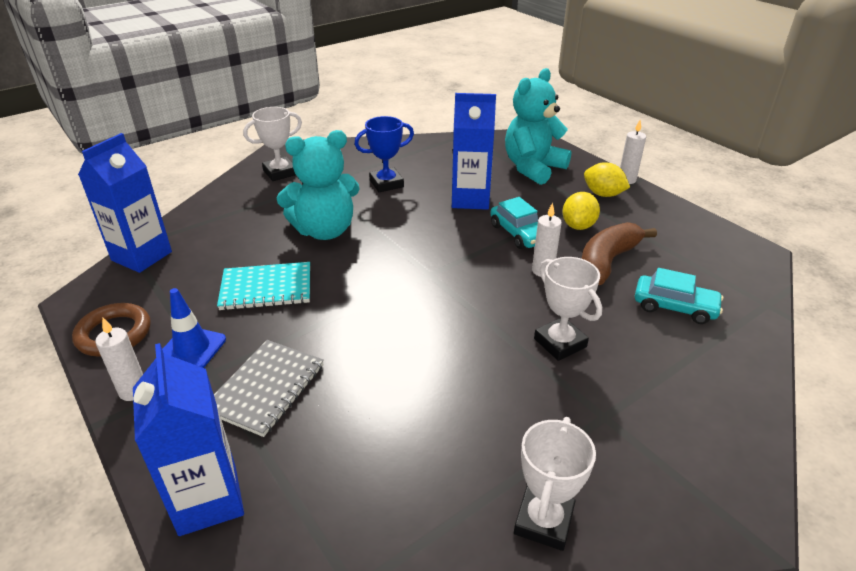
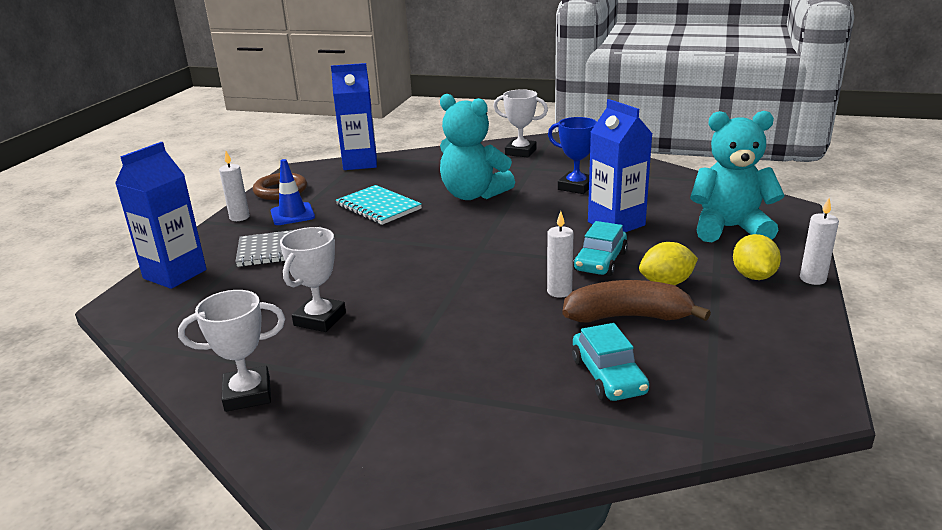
camera: 55 degrees right, 10 degrees down
white trophy [534,257,602,361] -> white trophy moved to [280,227,346,332]

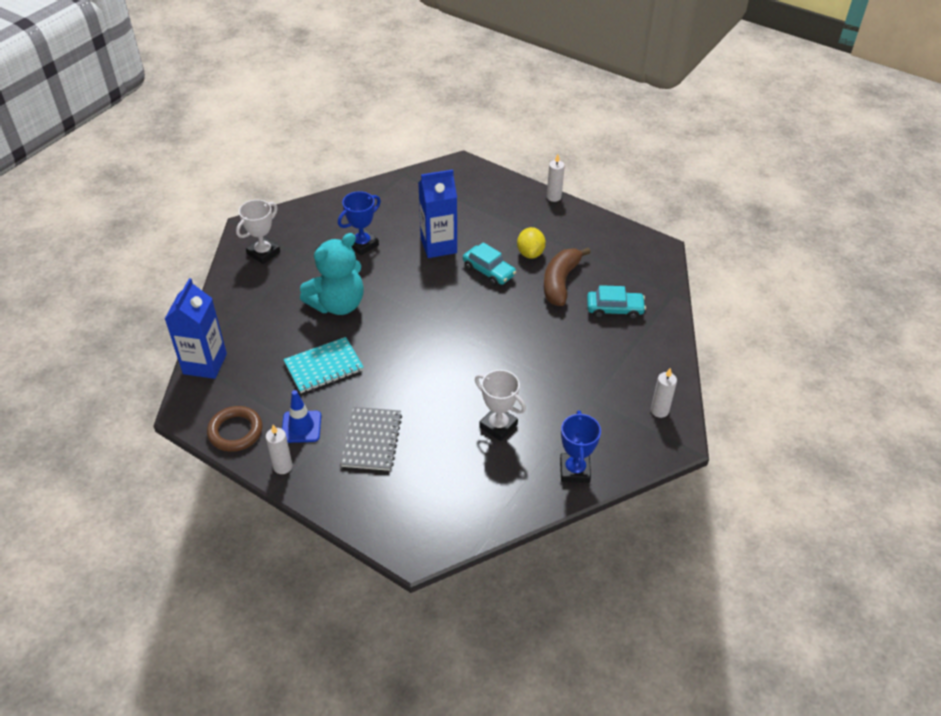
camera: 75 degrees left, 20 degrees up
blue carton [115,142,207,289] -> none
white trophy [178,290,285,412] -> blue trophy [560,411,601,483]
white candle [547,211,574,298] -> white candle moved to [651,368,677,418]
turquoise teddy bear [690,111,785,242] -> none
yellow lemon [733,234,781,280] -> none

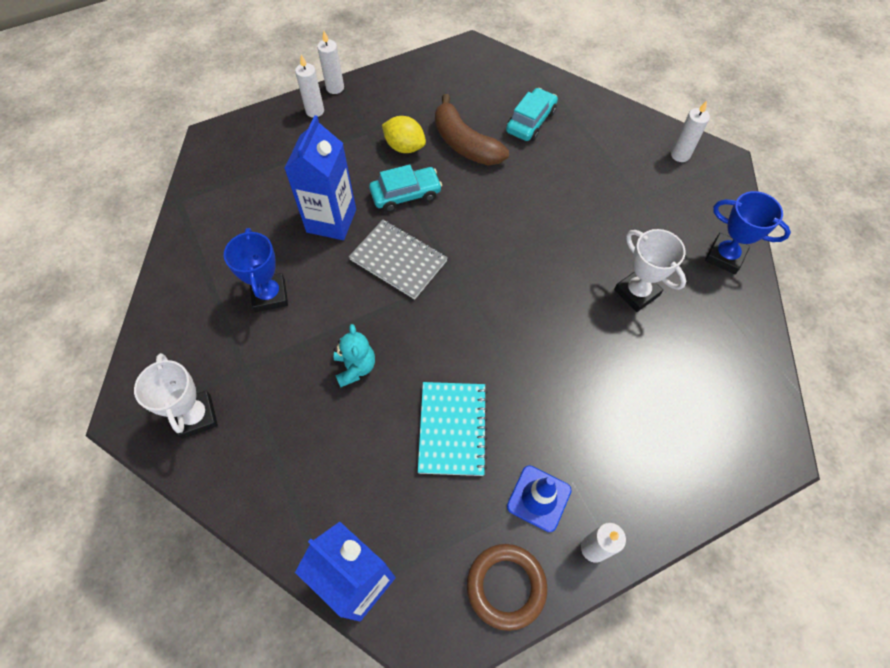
camera: 60 degrees left, 15 degrees up
turquoise teddy bear [300,233,364,315] -> turquoise teddy bear [334,324,375,387], size x0.52
grey notebook [340,407,402,471] -> grey notebook moved to [349,220,448,299]
white trophy [475,370,526,441] -> white trophy turned 75 degrees clockwise [614,229,686,312]
none -> white candle [295,55,324,118]

